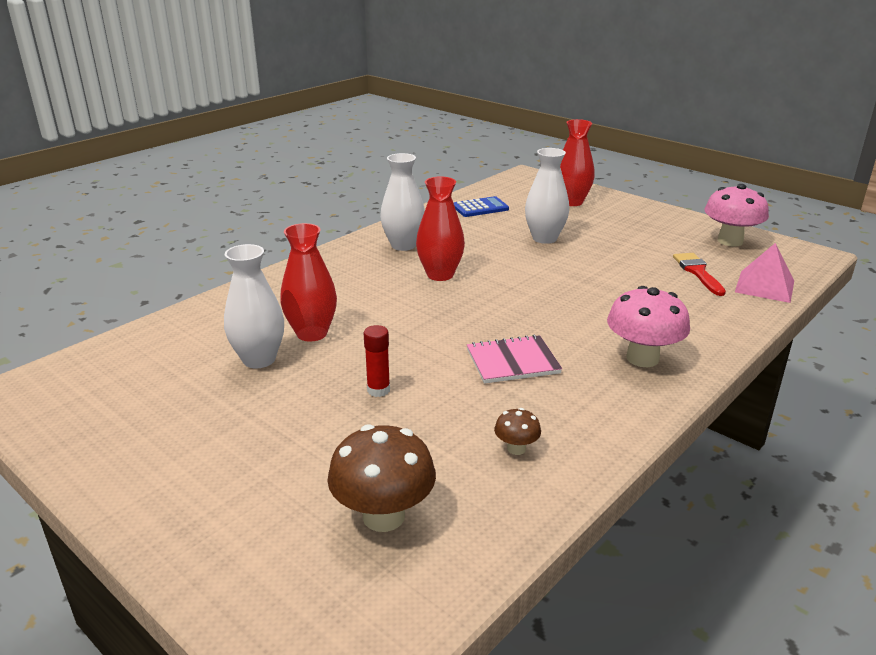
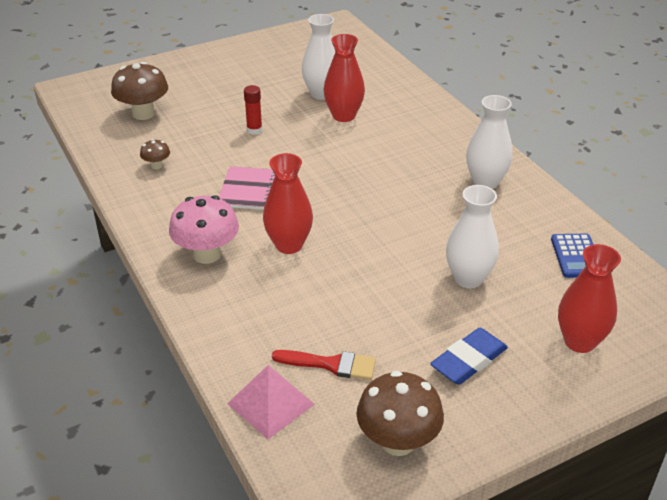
camera: 110 degrees right, 10 degrees up
red vase [416,177,465,281] -> red vase moved to [263,153,313,254]
pink mushroom [704,184,769,247] -> brown mushroom [356,371,444,456]
none -> blue eraser [430,328,508,385]

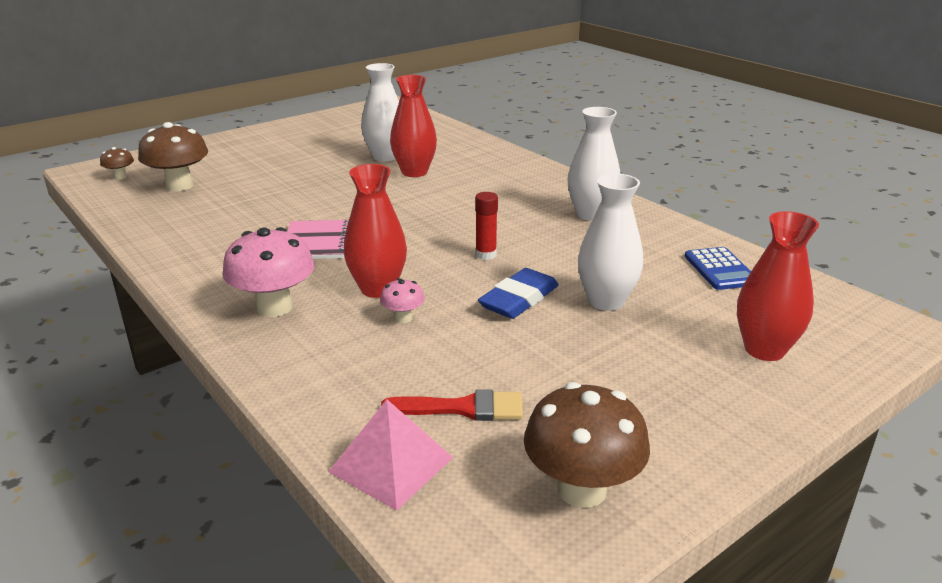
camera: 10 degrees left, 10 degrees down
brown mushroom [140,139,170,169] -> brown mushroom moved to [100,147,134,180]
red glue stick [244,85,262,135] -> red glue stick moved to [475,192,498,260]
blue eraser [430,328,508,385] -> blue eraser moved to [478,268,559,319]
none -> pink mushroom [380,278,425,323]

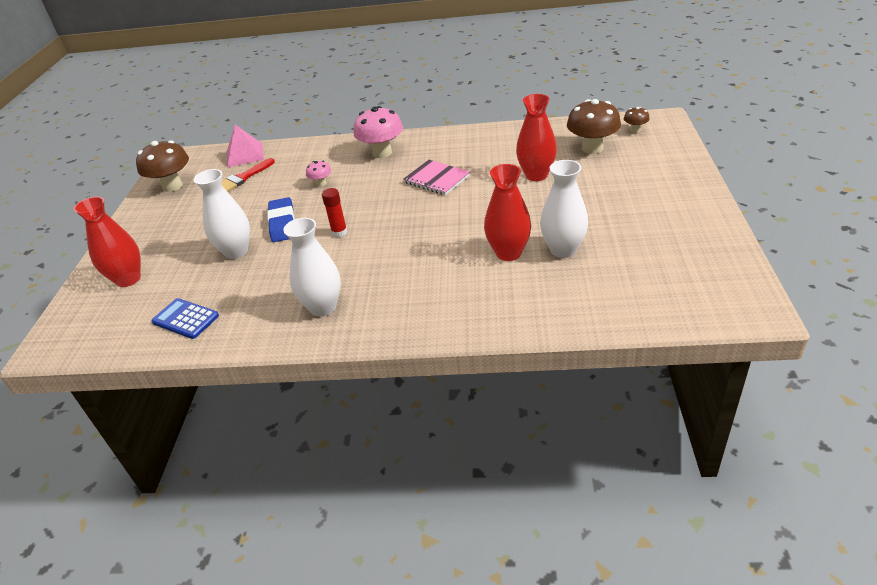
camera: 135 degrees right, 10 degrees up
red vase [344,164,407,298] -> red vase moved to [516,94,557,181]

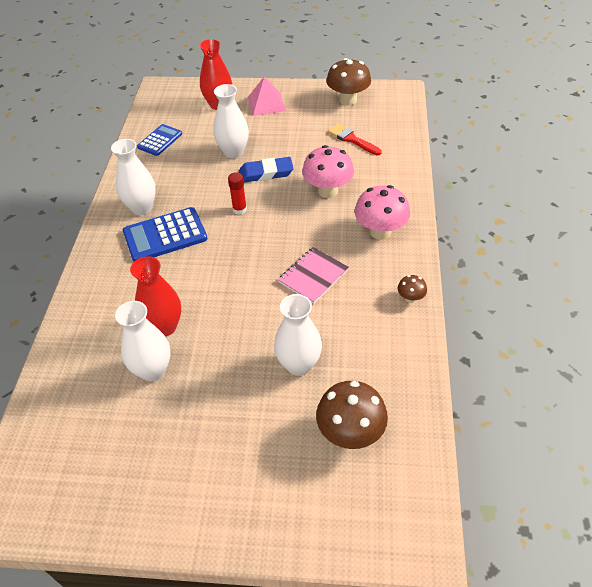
camera: 90 degrees right, 10 degrees up
pink pyramid [227,125,264,167] -> pink pyramid moved to [248,76,286,116]
pink mushroom [306,161,331,186] -> pink mushroom [302,145,354,198], size x2.03
red vase [516,94,557,181] -> white vase [274,294,322,376]
brown mushroom [624,107,650,133] -> brown mushroom moved to [398,275,427,303]
none -> blue calculator [123,207,207,262]

